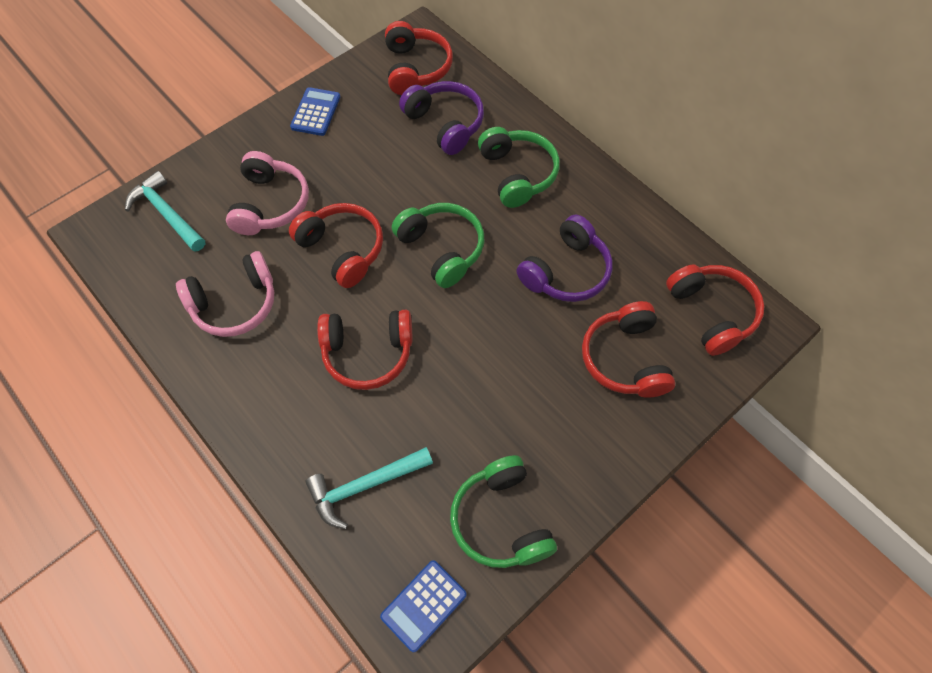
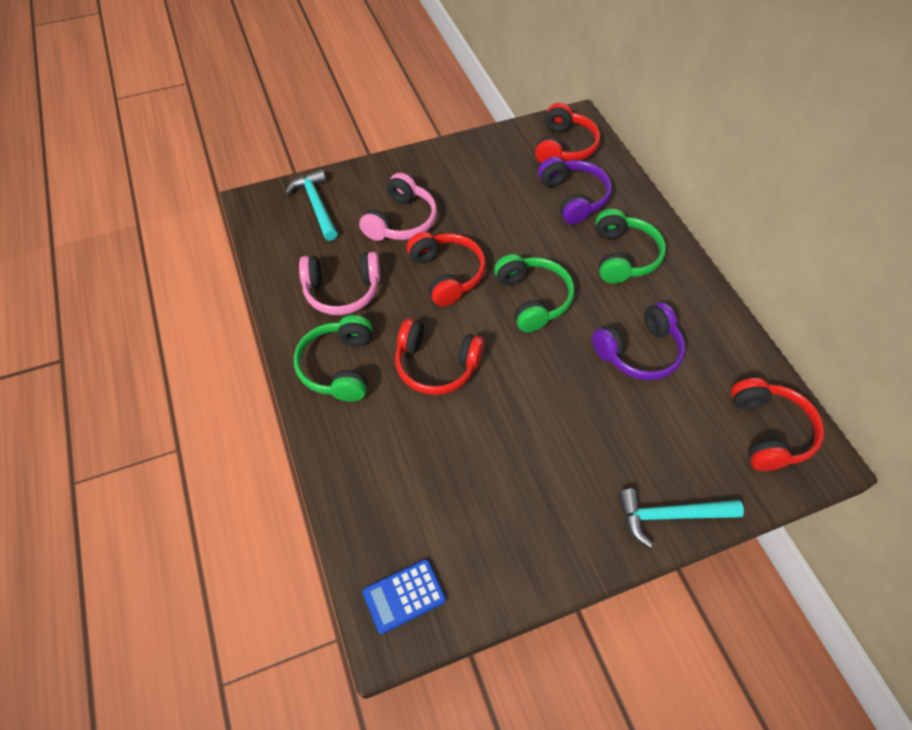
camera: 20 degrees right, 5 degrees down
blue calculator [290,87,340,136] -> none
turquoise hammer [305,447,433,529] -> turquoise hammer moved to [619,489,744,548]
green headphones [450,455,557,568] -> green headphones moved to [294,315,372,402]
red headphones [582,301,675,398] -> none

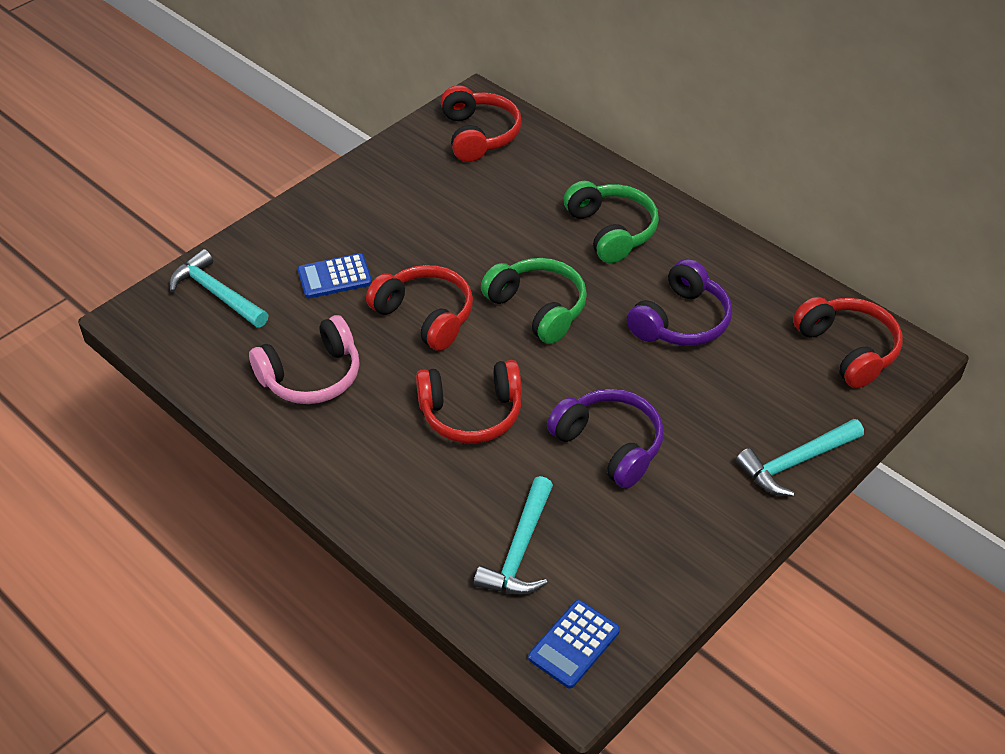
camera: 25 degrees left, 10 degrees down
green headphones [294,315,372,402] -> none
pink headphones [359,173,437,241] -> blue calculator [298,253,372,299]
purple headphones [538,157,612,225] -> purple headphones moved to [547,389,664,488]
none -> turquoise hammer [474,476,553,595]

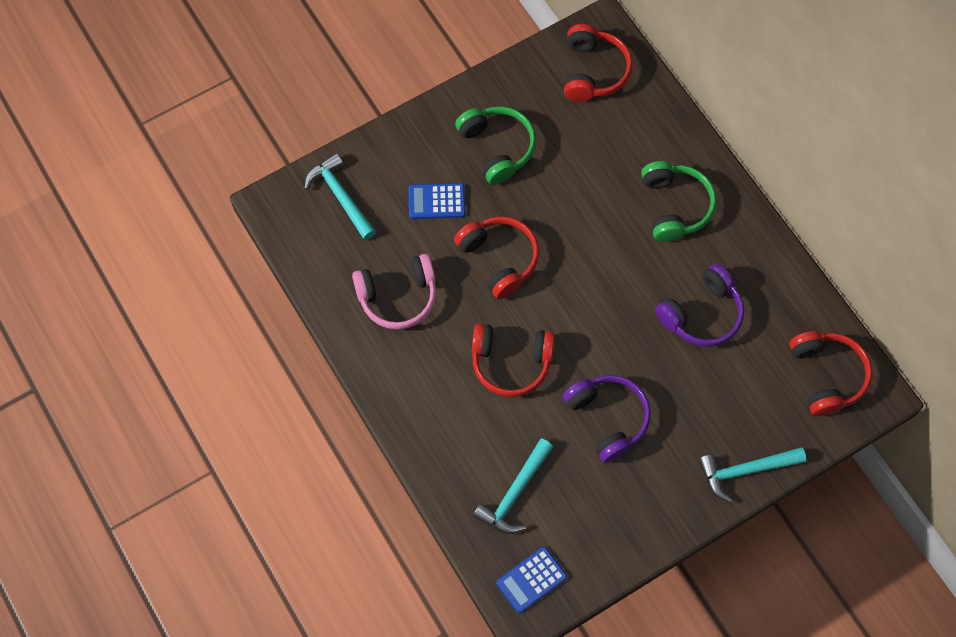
camera: 15 degrees right, 20 degrees up
green headphones [481,258,587,344] -> green headphones moved to [455,106,536,185]

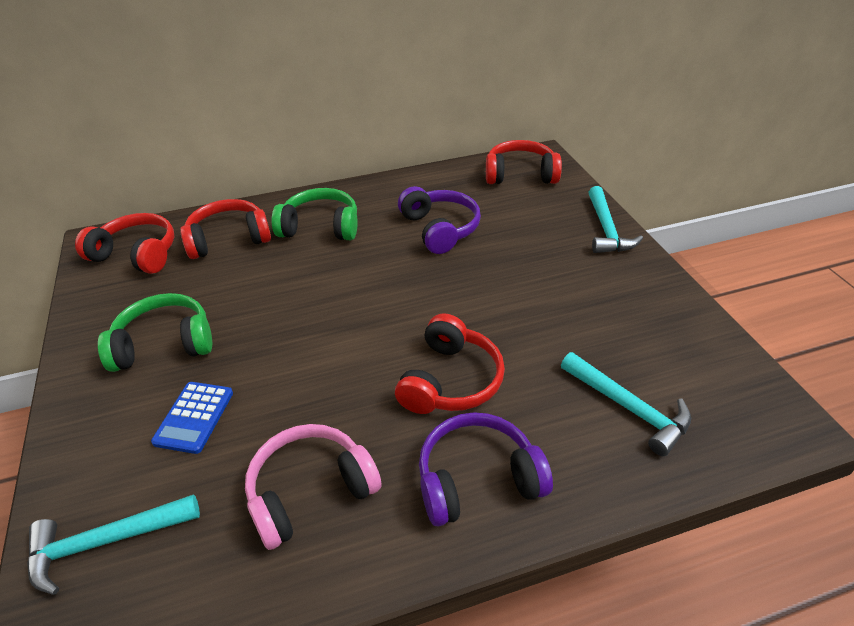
camera: 75 degrees left, 25 degrees down
pink headphones [352,254,436,330] -> pink headphones turned 120 degrees counterclockwise [245,424,382,550]
red headphones [454,216,539,299] -> red headphones moved to [180,199,271,259]
blue calculator [496,547,567,613] -> none
purple headphones [563,375,651,463] -> purple headphones moved to [419,412,553,527]

